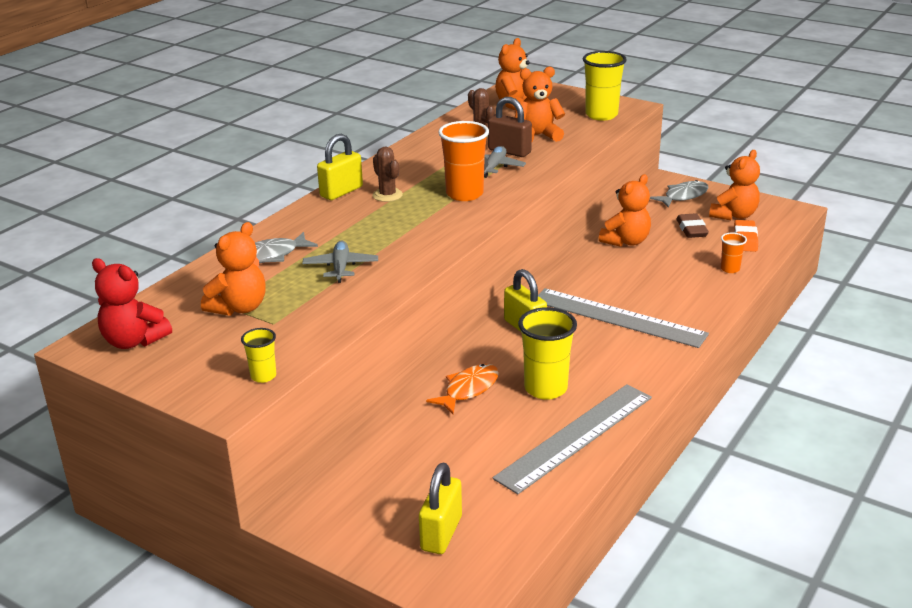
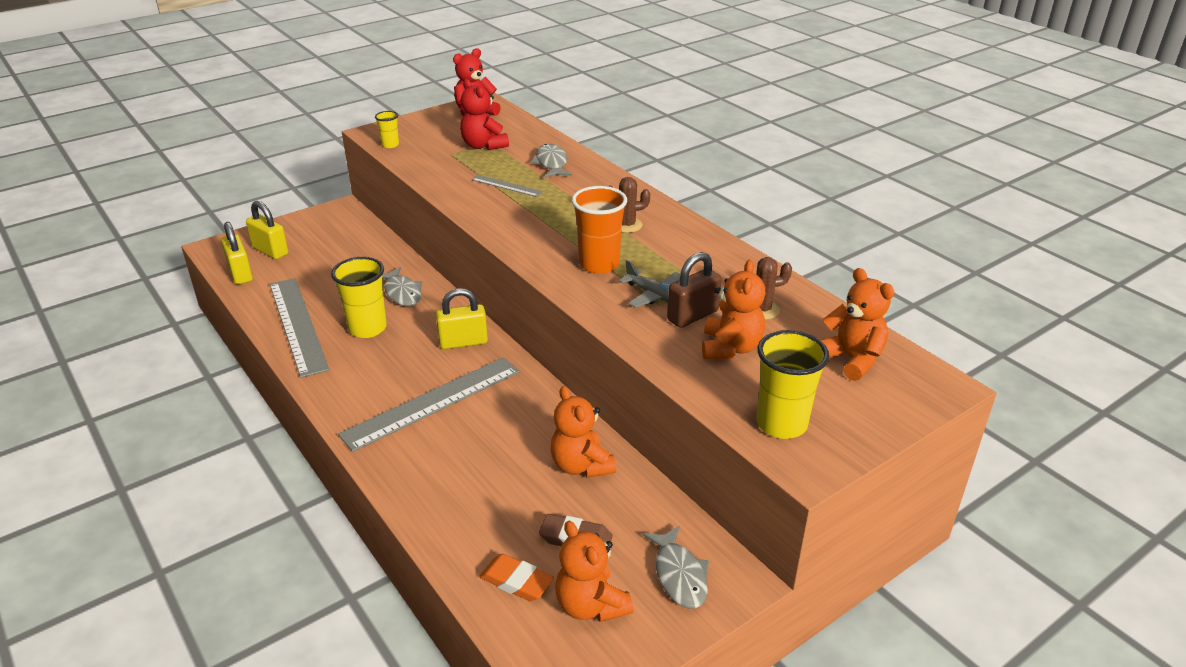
camera: 110 degrees right, 5 degrees up
orange teddy bear [201,222,266,316] -> red teddy bear [460,79,509,150]
grey plane [302,241,378,283] -> grey ruler [472,175,543,197]
yellow padlock [317,134,363,200] -> yellow padlock moved to [221,222,253,285]
orange fish [426,364,499,414] -> grey fish [382,267,422,306]
orange cup [721,233,747,273] -> none

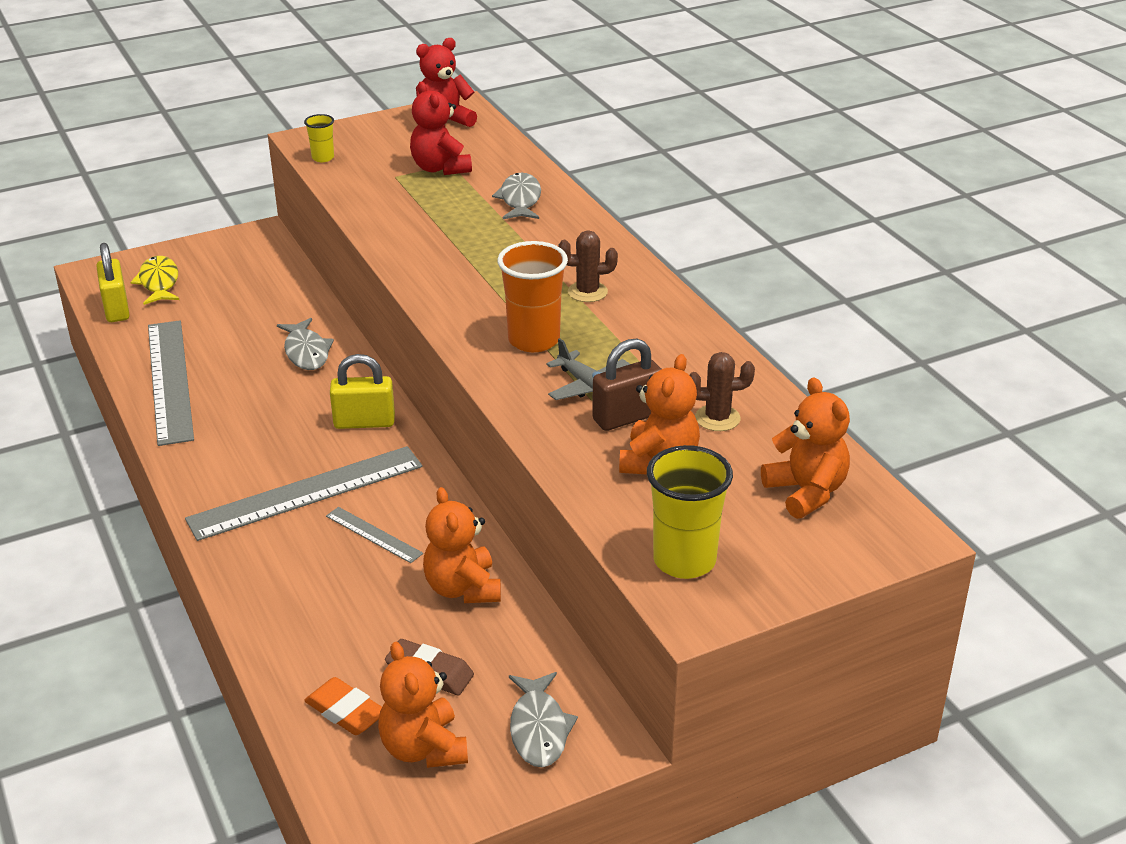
camera: 10 degrees right, 0 degrees up
yellow padlock [246,201,288,259] -> yellow fish [131,256,179,305]
yellow cup [331,257,387,338] -> none
grey ruler [472,175,543,197] -> grey ruler moved to [326,507,423,563]

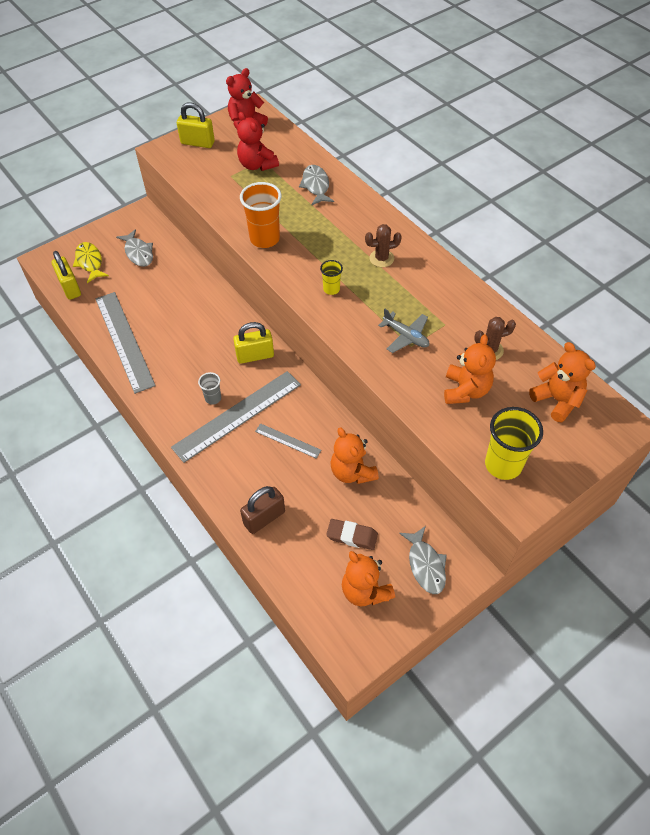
camera: 10 degrees left, 20 degrees up
grey fish [277,318,334,370] -> grey fish moved to [116,229,153,267]
yellow cup [304,114,334,162] -> yellow cup moved to [320,260,343,295]
orange eraser [304,677,382,735] -> none
orange cup [497,241,568,352] -> orange cup moved to [240,182,281,248]
brown padlock [592,339,661,431] -> brown padlock moved to [240,486,285,534]
none -> yellow padlock [177,102,215,148]
none -> grey cup [198,372,221,405]

